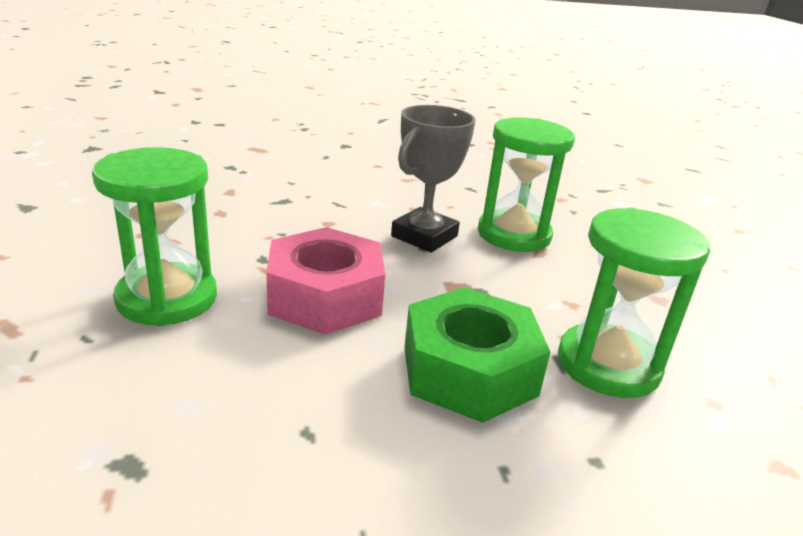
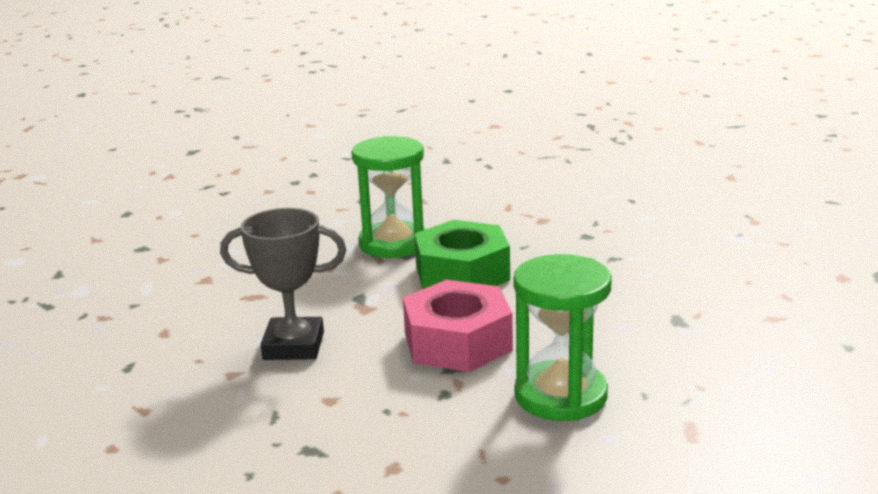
camera: 120 degrees left, 5 degrees down
green hourglass [478,117,575,252] -> none

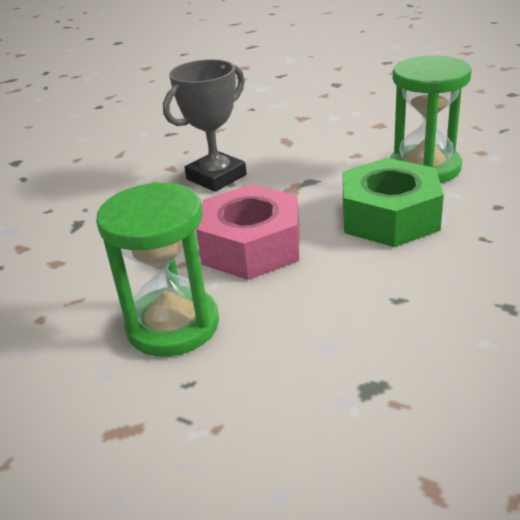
camera: 75 degrees right, 10 degrees up
grey trophy [220,208,346,360] -> grey trophy turned 60 degrees clockwise [163,59,247,192]

